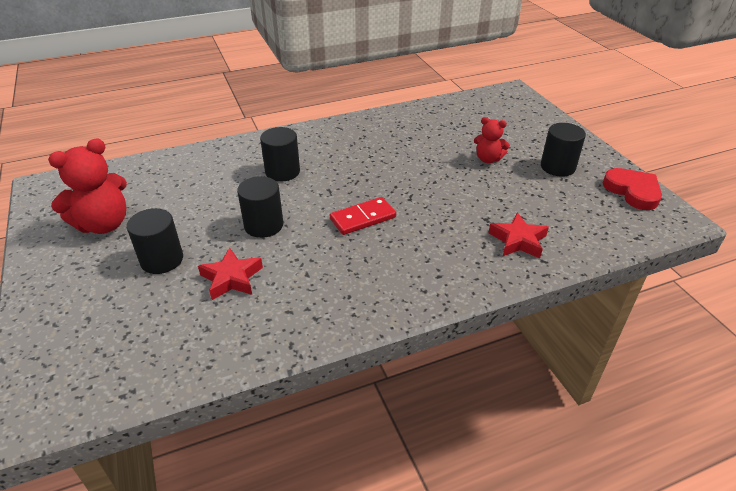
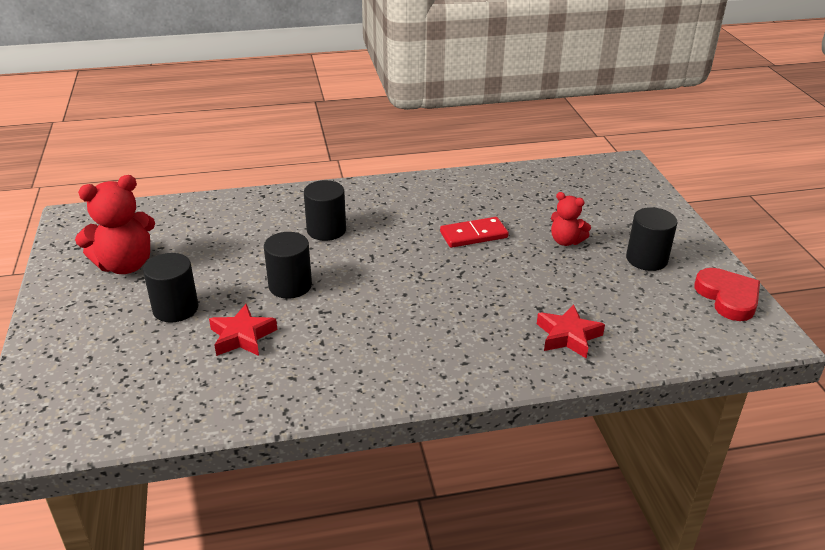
camera: 10 degrees right, 5 degrees down
red domino [330,197,396,235] -> red domino moved to [440,217,509,248]

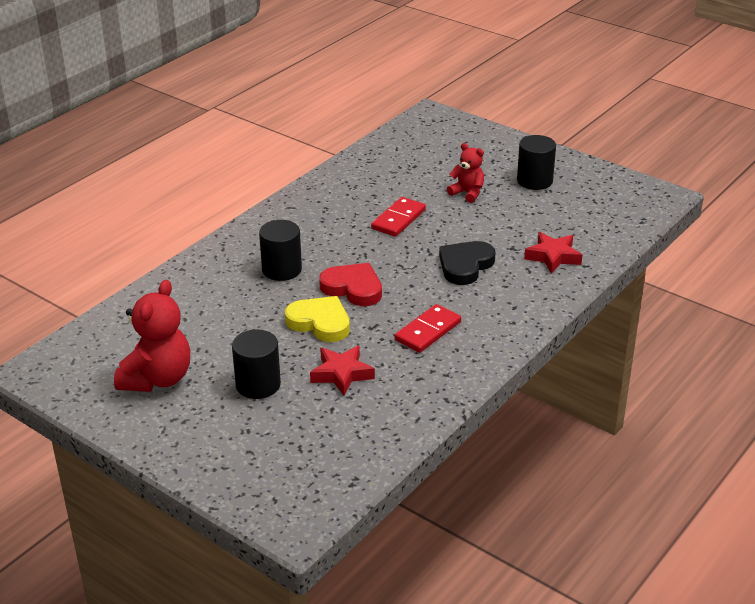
camera: 40 degrees left, 0 degrees up
black cylinder [264,232,312,299] -> yellow heart [285,296,350,342]
red teddy bear [551,192,591,246] -> red teddy bear turned 135 degrees counterclockwise [447,143,484,203]
red heart [694,268,760,321] -> red heart moved to [319,263,382,306]
none -> red domino [395,304,461,353]
none -> black heart [439,241,495,285]

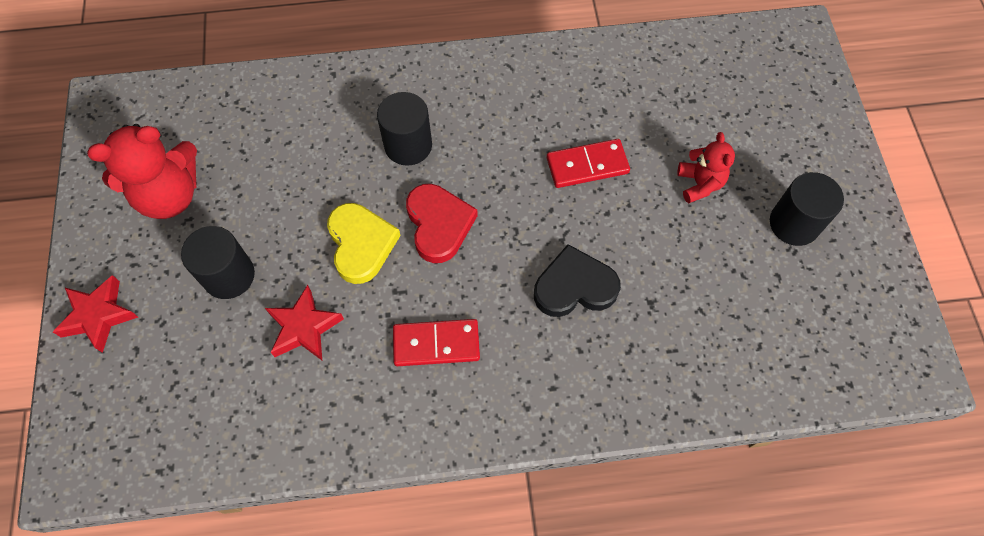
camera: 45 degrees right, 30 degrees up
red star [524,232,582,274] -> red star moved to [53,275,138,353]

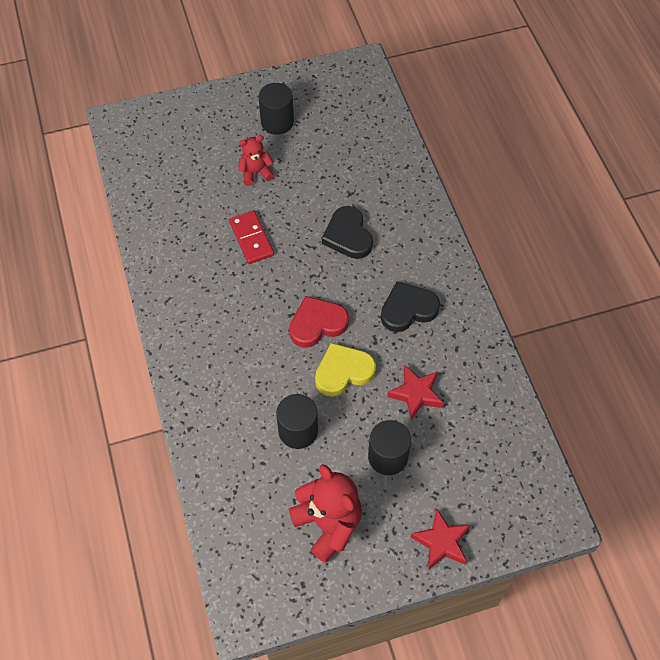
camera: 100 degrees left, 5 degrees down
black cylinder [377,92,432,166] -> black cylinder moved to [276,394,318,449]
red domino [393,319,480,366] -> black heart [381,281,440,332]

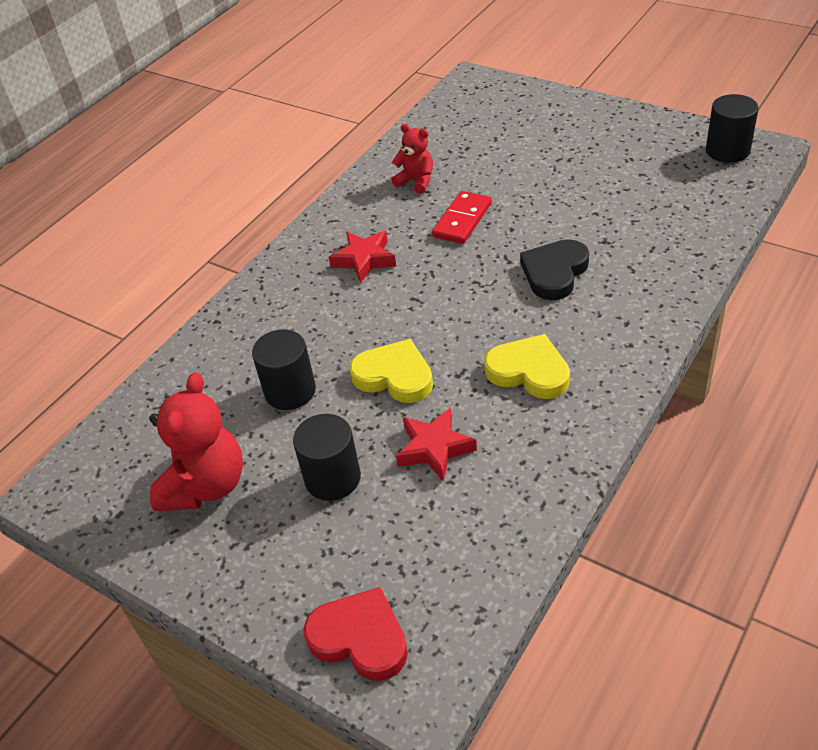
camera: 55 degrees right, 15 degrees down
red teddy bear [238,135,274,186] -> red teddy bear moved to [392,124,433,194]
black cylinder [258,83,294,135] -> black cylinder moved to [706,94,759,163]
red heart [289,296,349,348] -> red heart moved to [304,587,408,681]
black heart [381,281,440,332] -> yellow heart [484,334,570,399]
red star [411,509,470,570] -> red star moved to [329,231,396,283]

